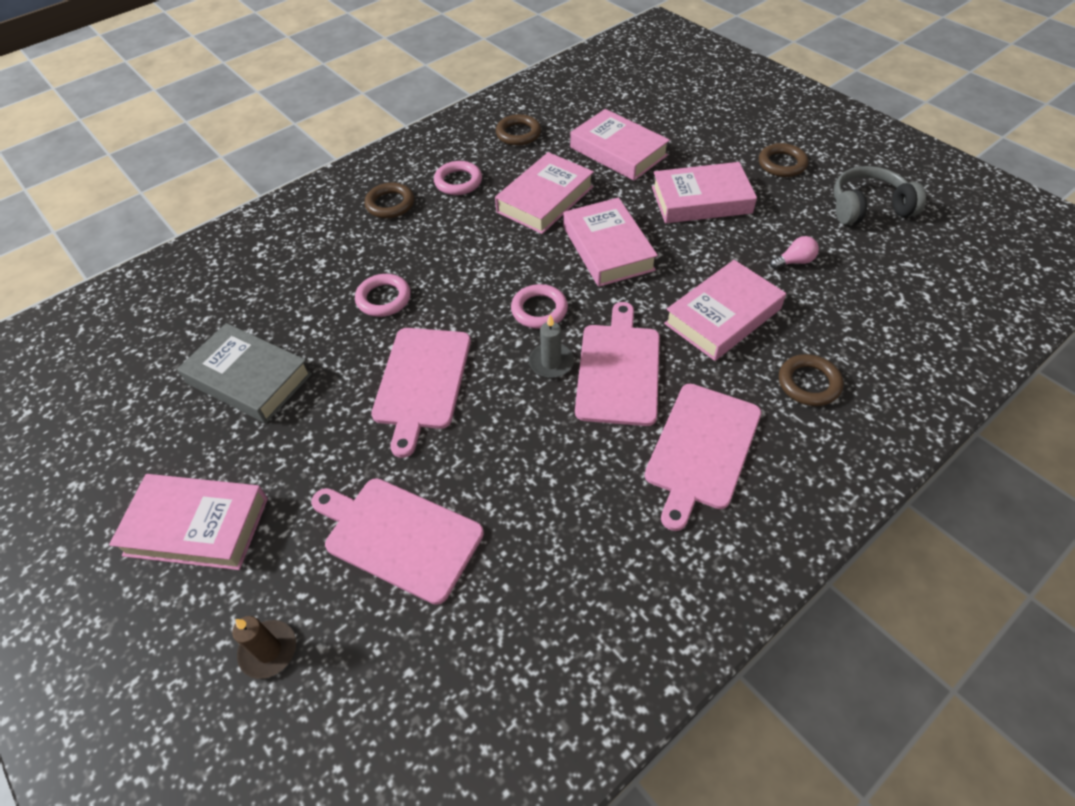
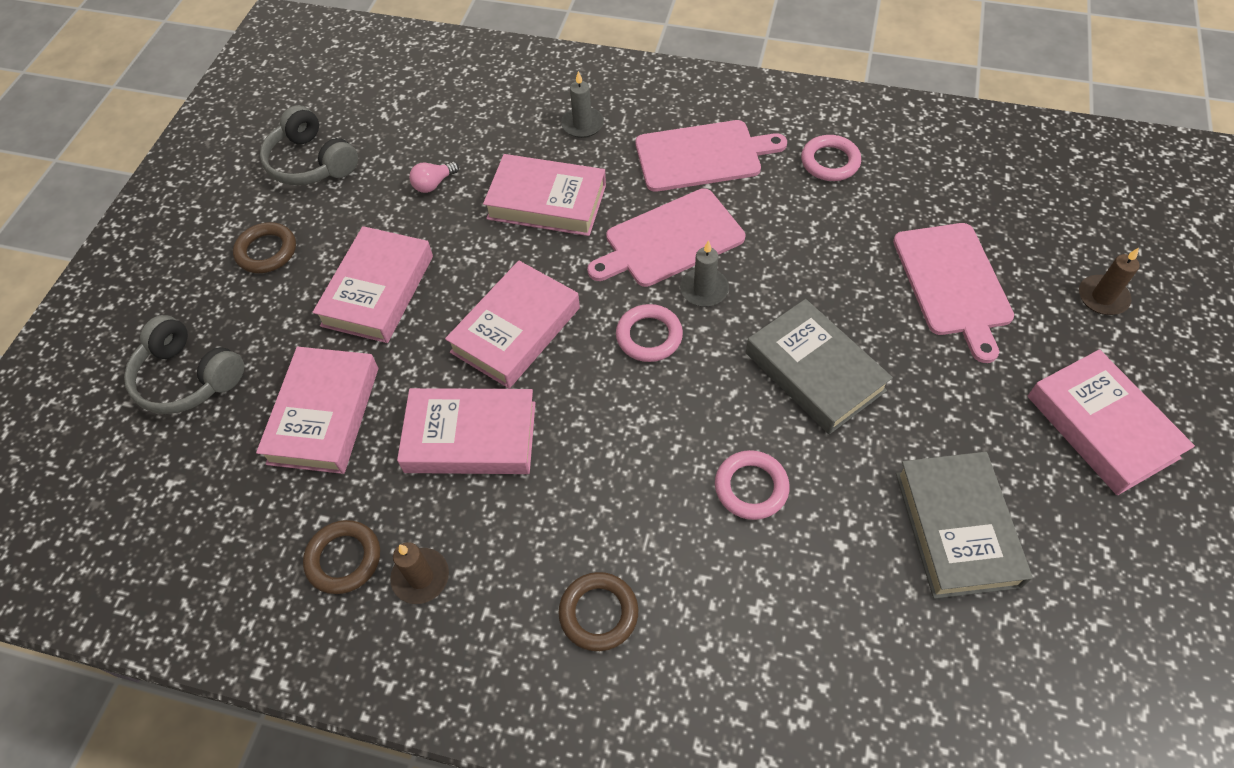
camera: 125 degrees left, 5 degrees up
pink cutting board [371,328,471,458] -> grey book [746,299,893,434]
pink ring [434,161,482,195] -> pink ring moved to [801,135,861,181]
pink book [652,162,757,223] -> pink book turned 60 degrees clockwise [312,226,433,343]
pink light bulb [770,236,819,269] -> pink light bulb turned 75 degrees counterclockwise [409,162,459,193]
brown ring [779,354,844,406] -> grey candle [561,71,604,138]
none -> grey headphones [124,315,244,414]
none -> brown candle [390,542,449,604]

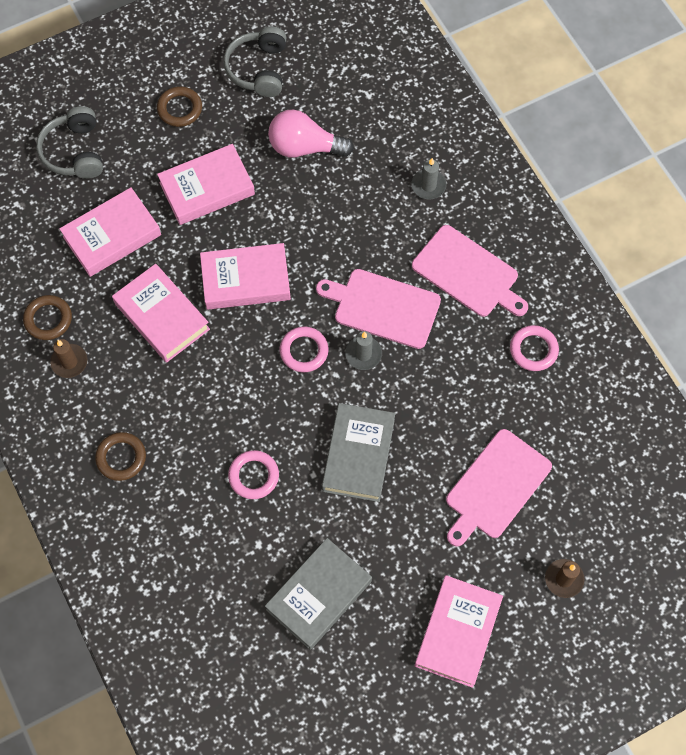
camera: 45 degrees right, 10 degrees up
pink light bulb [409,162,459,193] -> pink light bulb [268,110,354,158], size x2.06
pink book [483,154,606,236] -> none

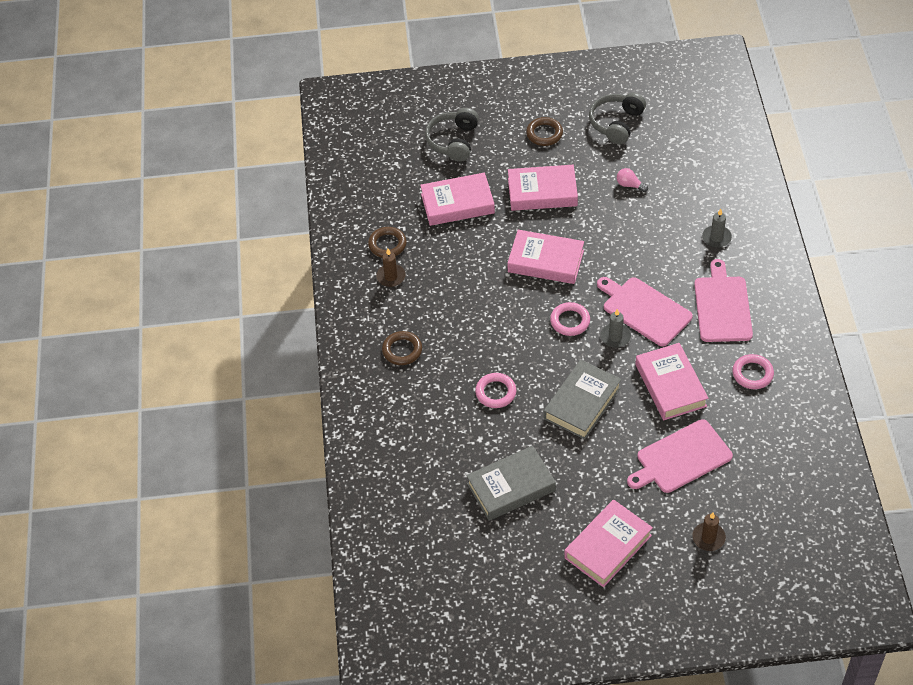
camera: 25 degrees right, 15 degrees down
pink book [112,264,210,363] -> pink book moved to [635,343,708,420]
pink light bulb [268,110,354,158] -> pink light bulb [617,168,648,192], size x0.49
pink cutting board [412,225,528,317] -> pink cutting board turned 150 degrees counterclockwise [694,259,753,342]

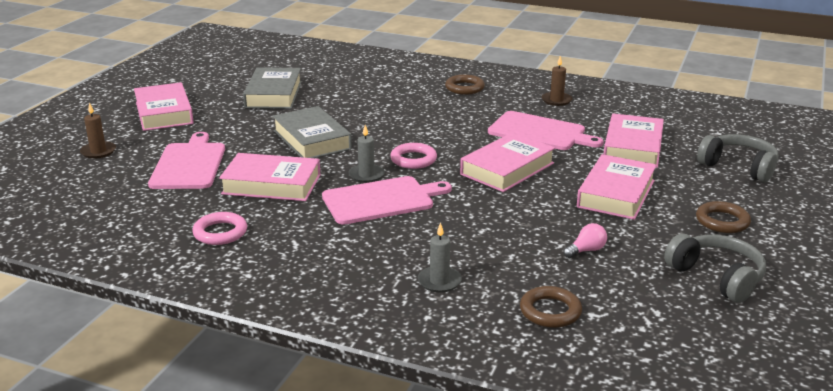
camera: 115 degrees right, 25 degrees down
brown ring [368,227,407,258] -> brown ring moved to [520,286,582,328]
pink ring [475,373,516,408] -> none
pink cutting board [694,259,753,342] -> pink cutting board moved to [488,111,604,150]

